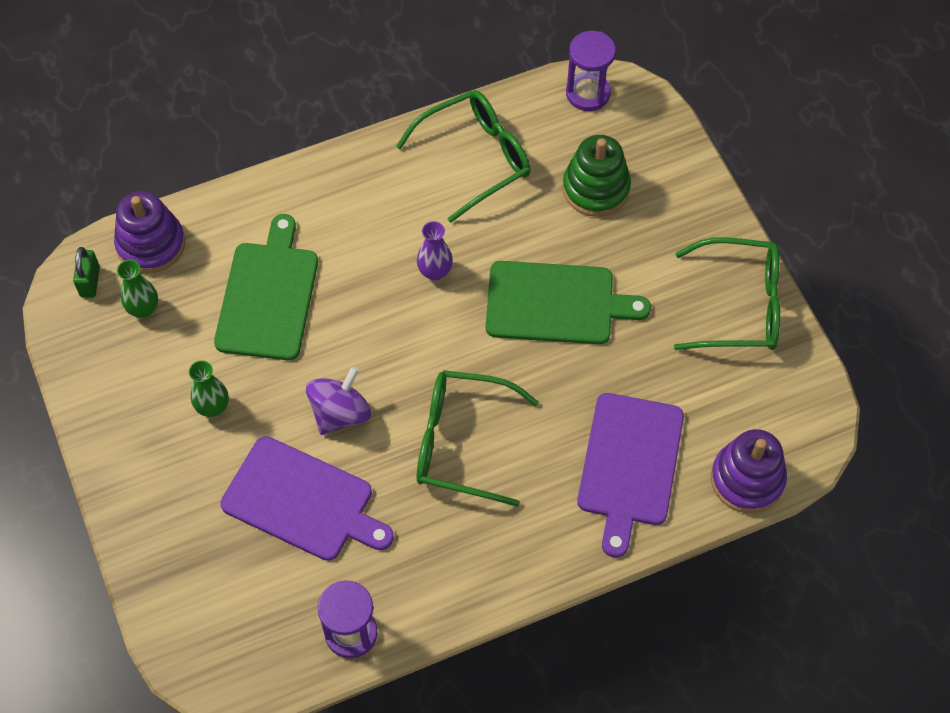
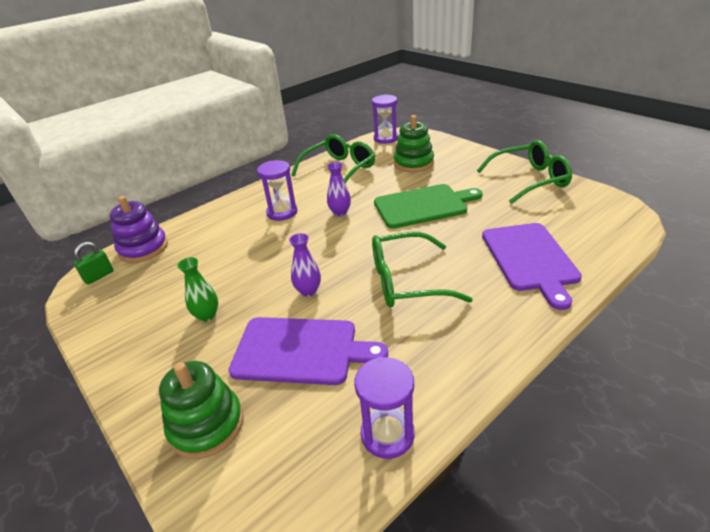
camera: 15 degrees left, 25 degrees down
green padlock [73,247,100,297] -> green padlock turned 60 degrees clockwise [74,242,114,285]
green vase [117,260,158,318] -> none
green cutting board [214,214,318,360] -> none
purple spinning top [306,366,371,435] -> purple vase [289,233,321,297]
purple stacking toy [711,429,787,513] -> none
none -> green stacking toy [159,361,244,459]
none -> purple hourglass [257,160,297,221]

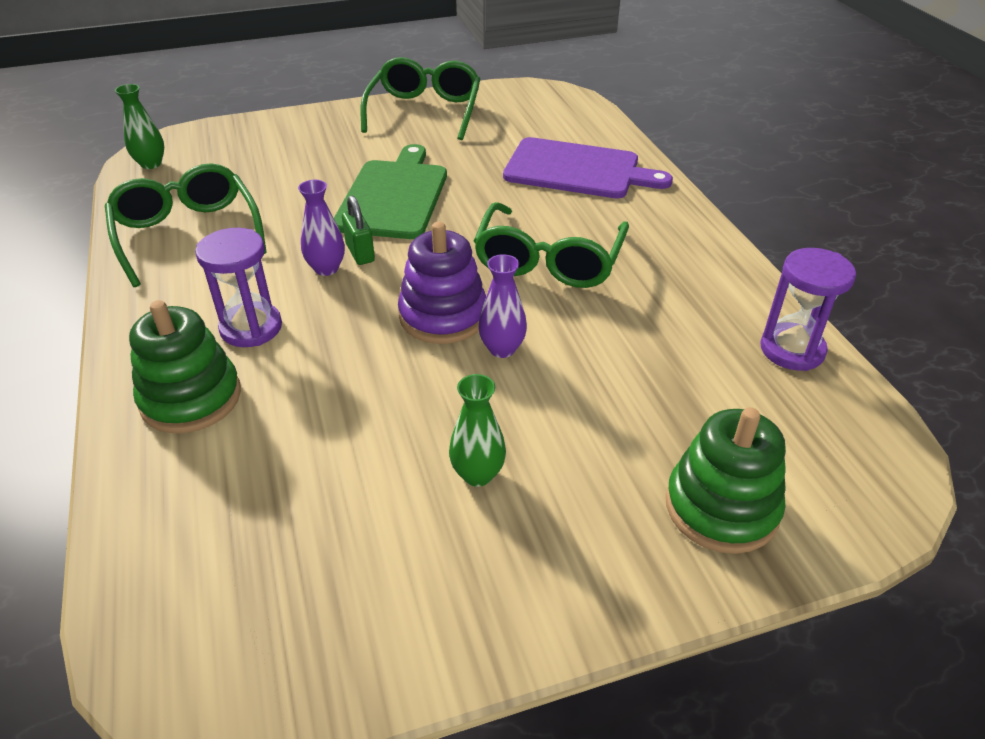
camera: 70 degrees left, 5 degrees up
green padlock [74,242,114,285] -> green padlock moved to [342,196,375,265]
purple stacking toy [110,196,168,263] -> purple stacking toy moved to [398,222,486,344]
purple cutting board [228,317,388,385] -> none
purple hourglass [372,94,398,144] -> green vase [115,84,164,169]
green stacking toy [394,115,434,172] -> green stacking toy moved to [129,300,241,433]

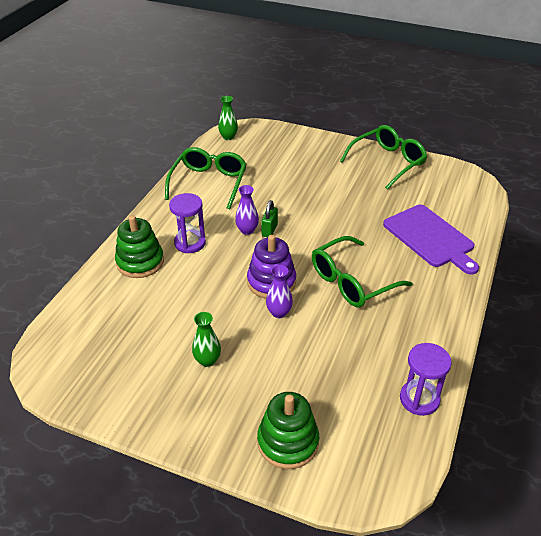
camera: 40 degrees right, 0 degrees up
green cutting board [334,144,447,239] -> none

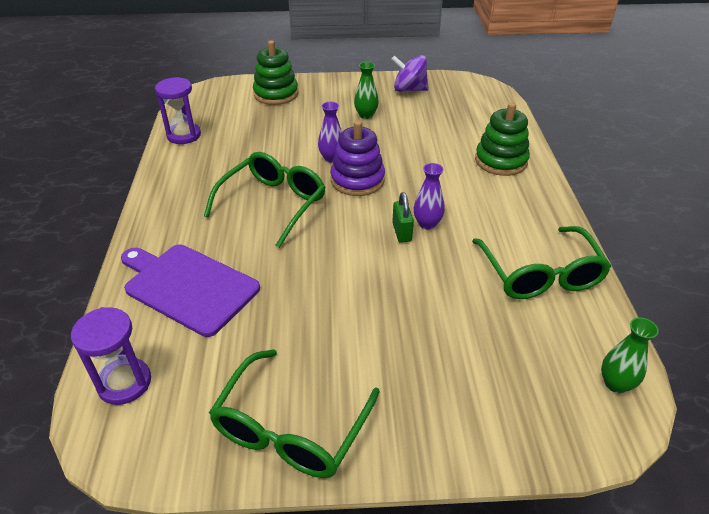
camera: 155 degrees right, 0 degrees up
purple hourglass [169,193,206,253] -> purple hourglass moved to [71,307,151,405]
none -> purple spinning top [391,55,429,92]

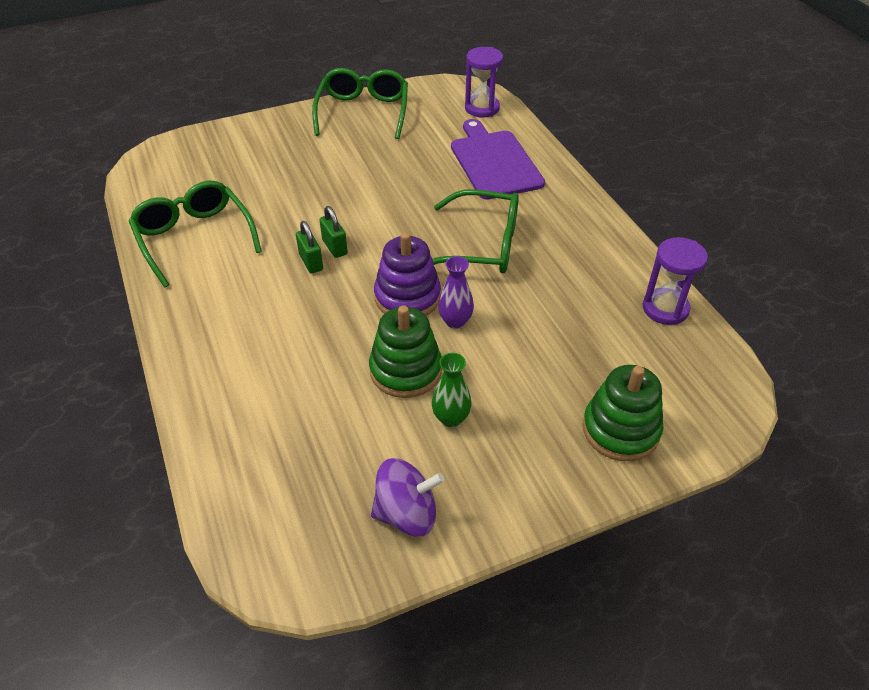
camera: 160 degrees right, 5 degrees up
purple cutting board [121,245,260,337] -> purple cutting board turned 120 degrees counterclockwise [451,119,545,200]
green glasses [204,152,326,248] -> green glasses turned 90 degrees counterclockwise [433,189,519,273]
purple vase [414,163,445,230] -> green padlock [296,221,323,273]
green stacking toy [475,102,530,176] -> green stacking toy moved to [369,305,442,398]
green vase [601,318,659,393] -> none

